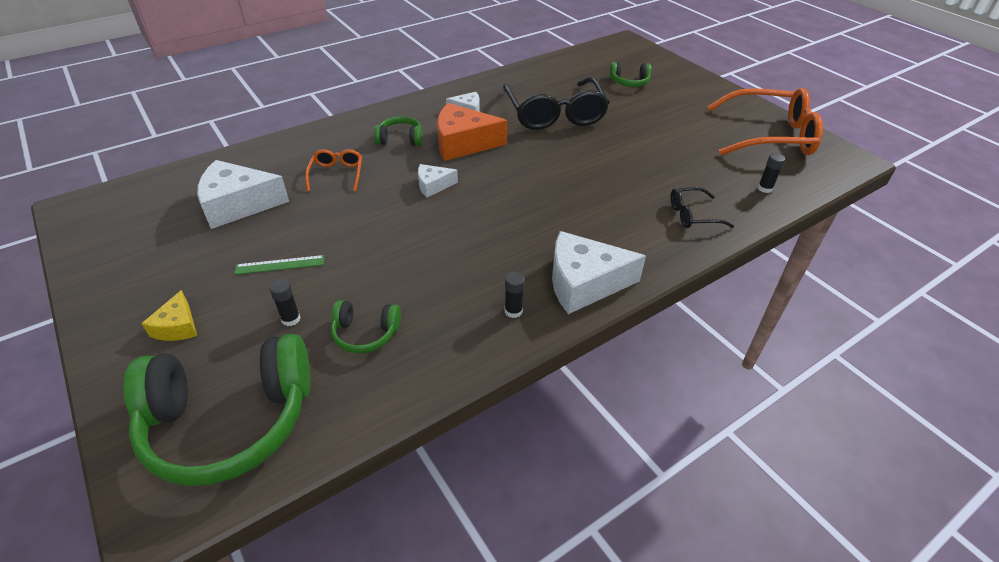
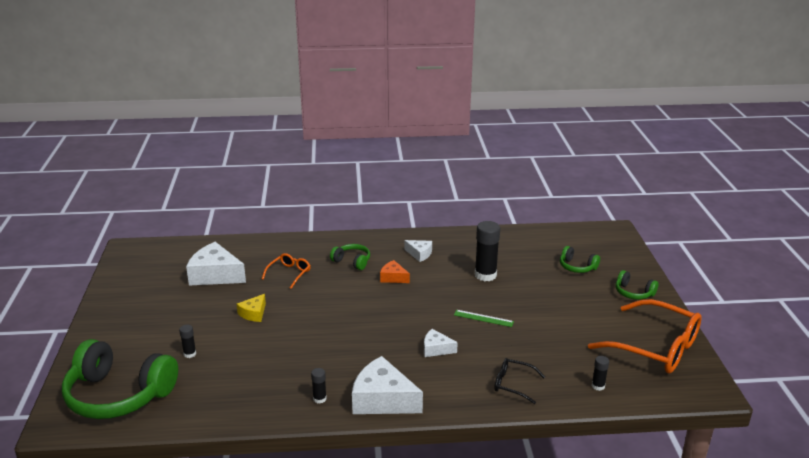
camera: 30 degrees right, 15 degrees down
yellow cheese [141,290,197,341] -> yellow cheese moved to [237,294,266,322]
green ruler [234,255,324,275] -> green ruler moved to [454,310,514,327]
green headphones [331,300,401,353] -> green headphones moved to [616,270,658,300]
white cheese [418,164,458,198] -> white cheese moved to [424,329,458,357]
orange cheese [437,103,507,161] -> orange cheese [380,260,410,283], size x0.52
black glasses [503,77,610,130] -> black glue stick [475,221,500,281]

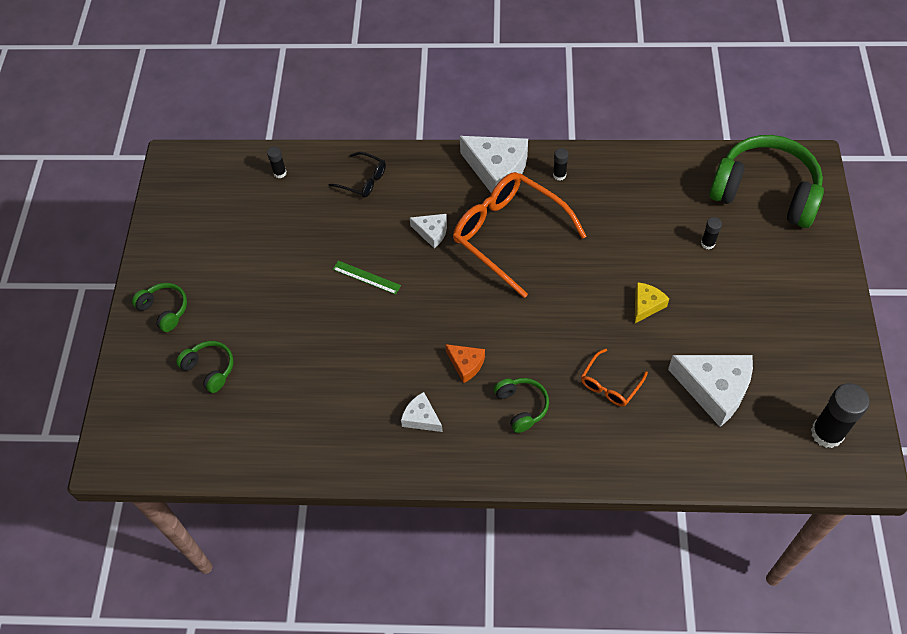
camera: 170 degrees left, 30 degrees up
green headphones [330,244,370,270] -> green headphones turned 150 degrees counterclockwise [493,378,549,433]
black glue stick [475,221,500,281] -> black glue stick moved to [811,383,870,448]
orange glasses [588,299,702,373] -> orange glasses moved to [453,172,587,298]

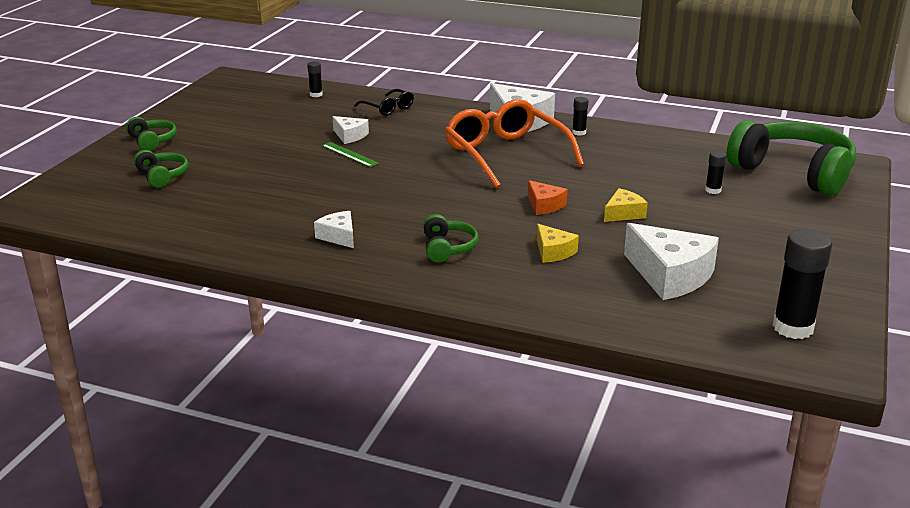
camera: 15 degrees right, 30 degrees down
white cheese [410,214,447,248] -> white cheese moved to [332,116,369,144]
orange cheese [445,344,485,383] -> orange cheese moved to [528,180,568,215]
orange glasses [581,349,648,406] -> yellow cheese [537,224,579,263]

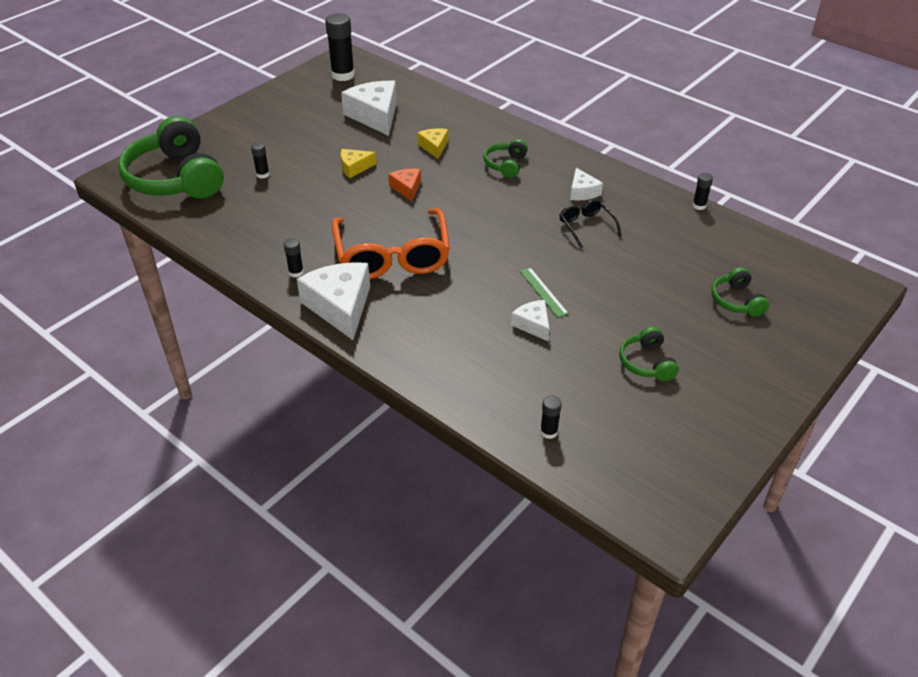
camera: 160 degrees left, 15 degrees up
green headphones [126,117,177,151] -> green headphones moved to [619,327,679,381]
black glasses [354,89,414,116] -> black glasses moved to [559,199,622,248]
none -> black glue stick [692,173,713,210]

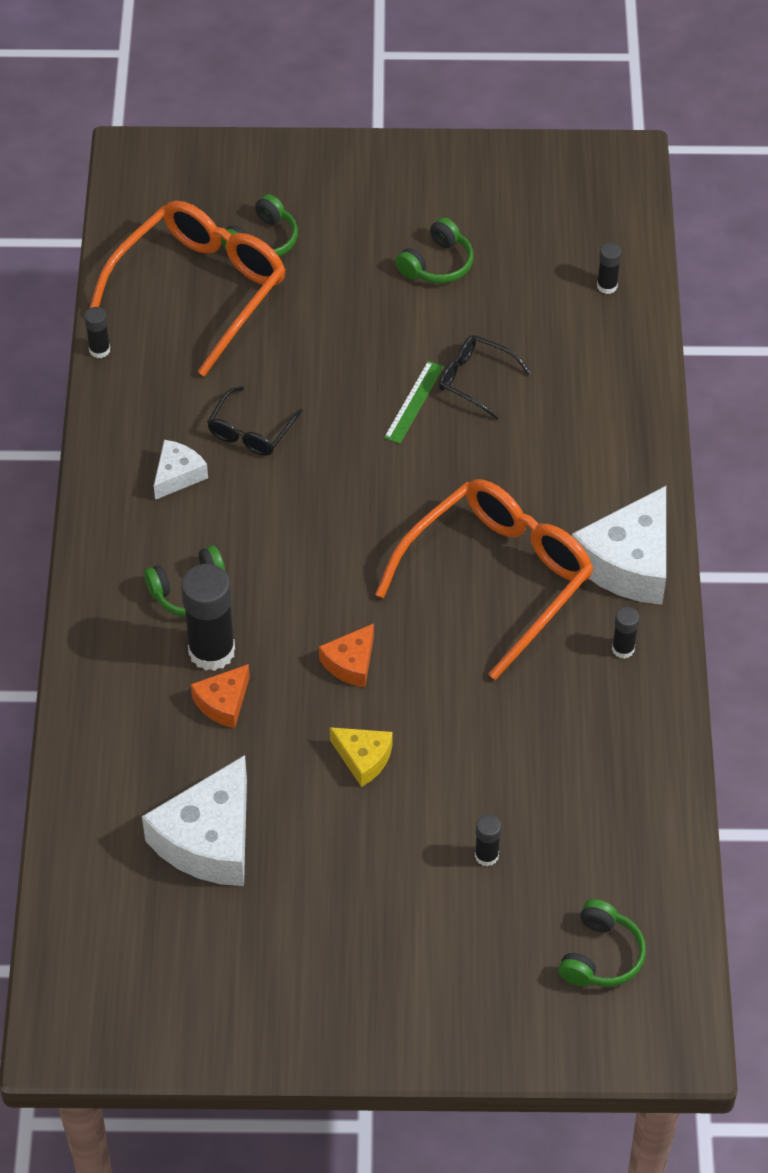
camera: 130 degrees left, 10 degrees up
green headphones [118,116,224,199] -> green headphones [558,899,646,987], size x0.46
black glue stick [325,13,355,81] -> black glue stick moved to [181,564,235,671]
yellow cheese [417,129,448,159] -> orange cheese [191,664,250,728]
white cheese [511,300,550,341] -> black glasses [439,335,531,420]
none -> orange glasses [90,201,286,377]

